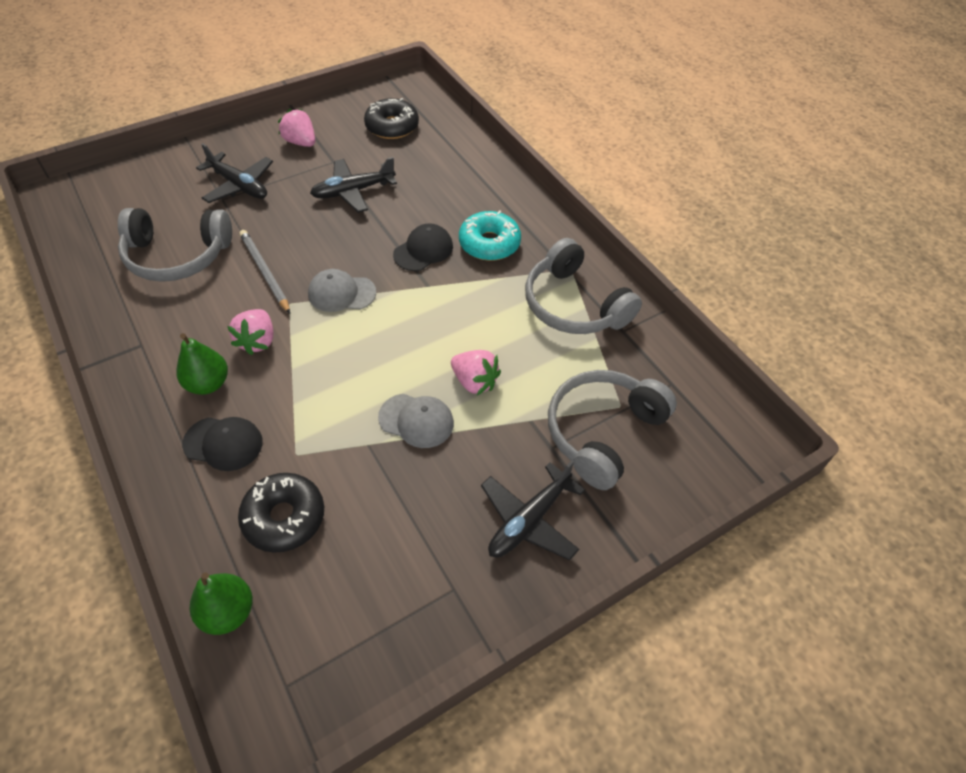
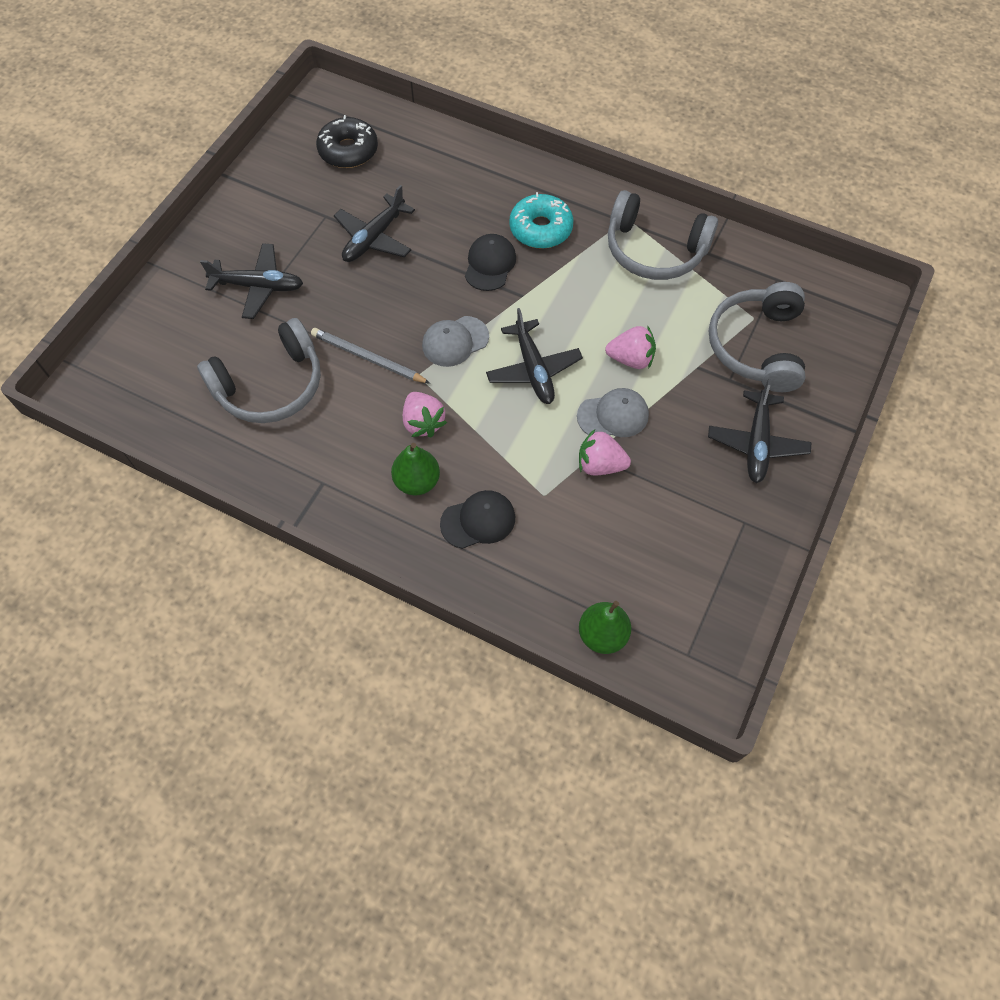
camera: 30 degrees left, 10 degrees up
black donut [238,473,324,553] -> none
pink strawberry [278,109,315,147] -> pink strawberry moved to [579,429,631,476]
none -> black plane [486,308,583,404]

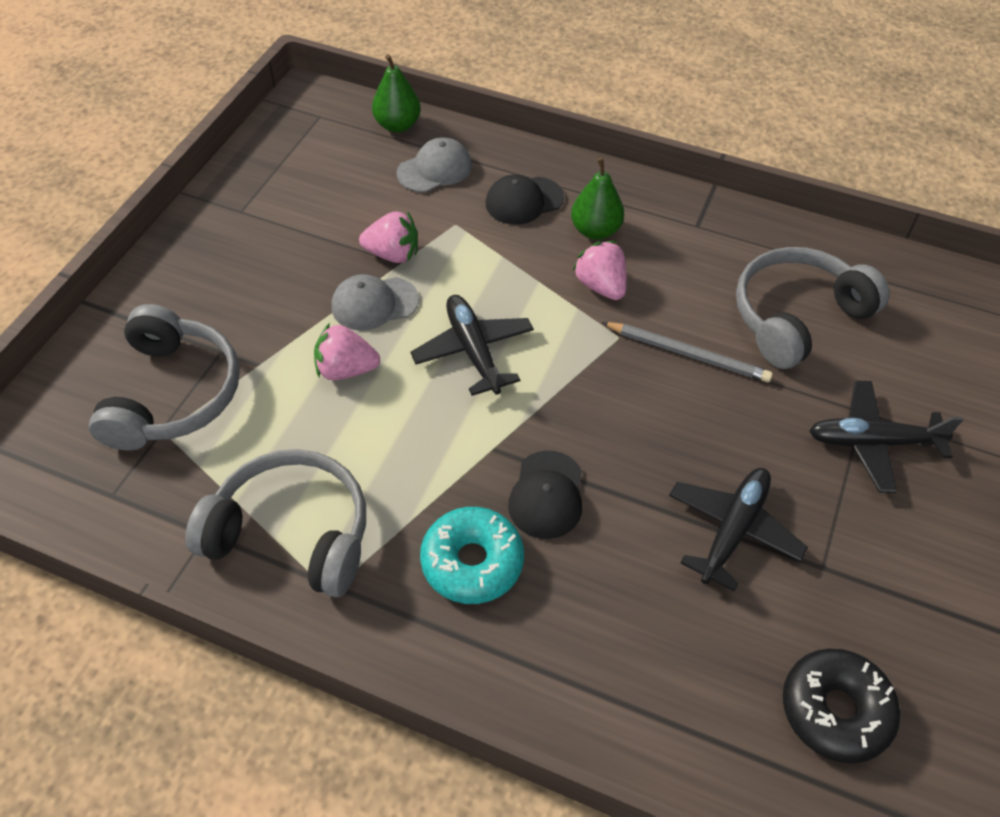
camera: 175 degrees right, 10 degrees down
grey cap [422,316,489,367] -> grey cap moved to [397,137,472,192]
black plane [708,379,811,483] -> none

